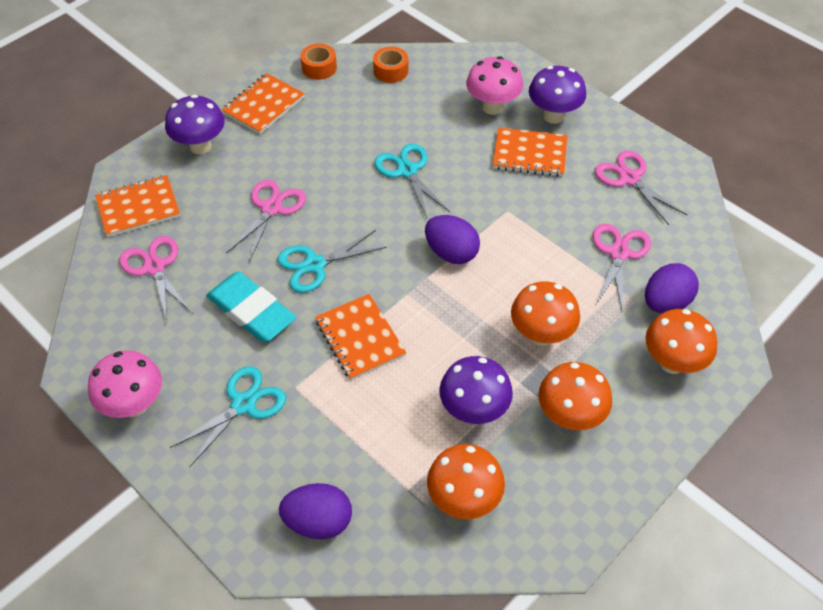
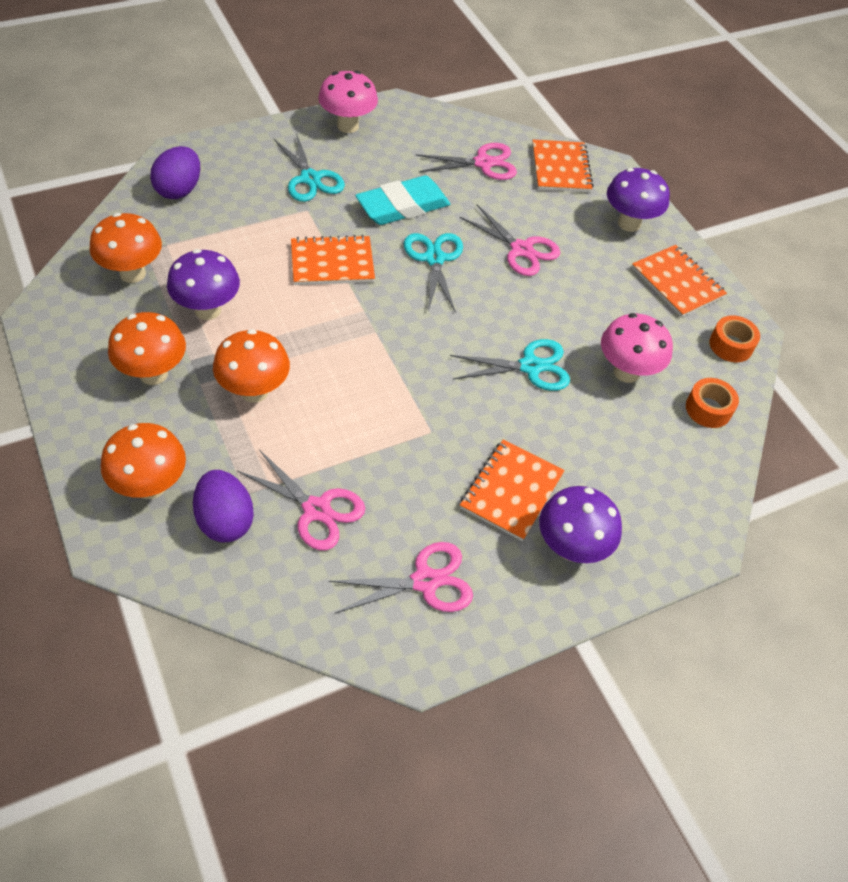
camera: 105 degrees right, 0 degrees up
purple egg [425,215,480,264] -> none
pink mushroom [466,56,523,115] -> pink mushroom moved to [601,313,673,383]

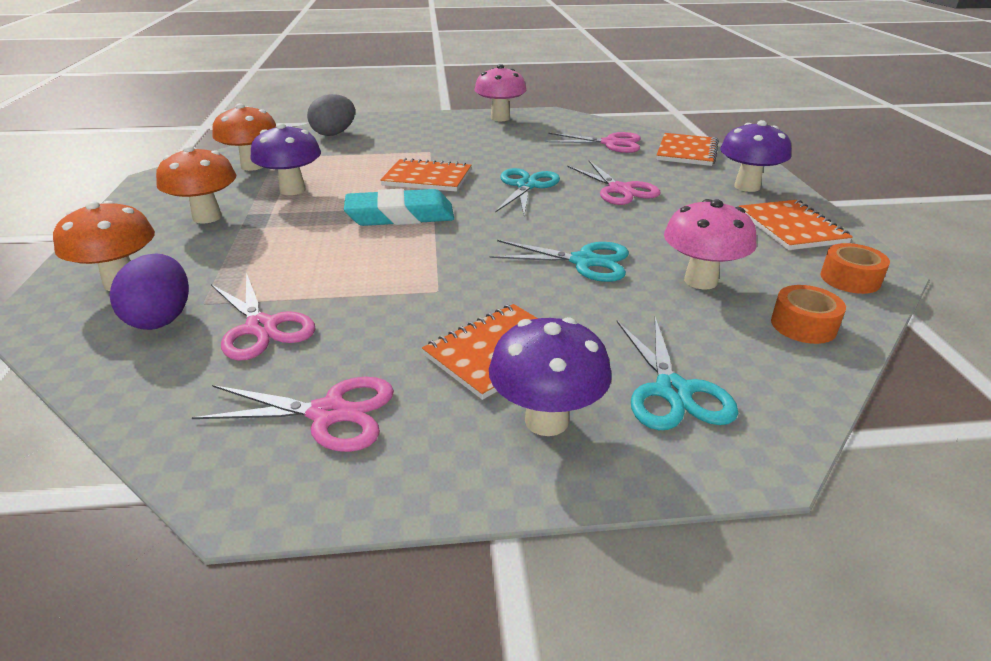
camera: 25 degrees right, 20 degrees down
purple egg [150,146,200,199] -> grey egg [307,94,355,136]
orange mushroom [213,329,290,403] -> none
turquoise scissors [273,133,345,202] -> turquoise scissors moved to [617,317,738,430]
turquoise eraser [355,175,450,225] -> turquoise eraser moved to [344,189,454,226]

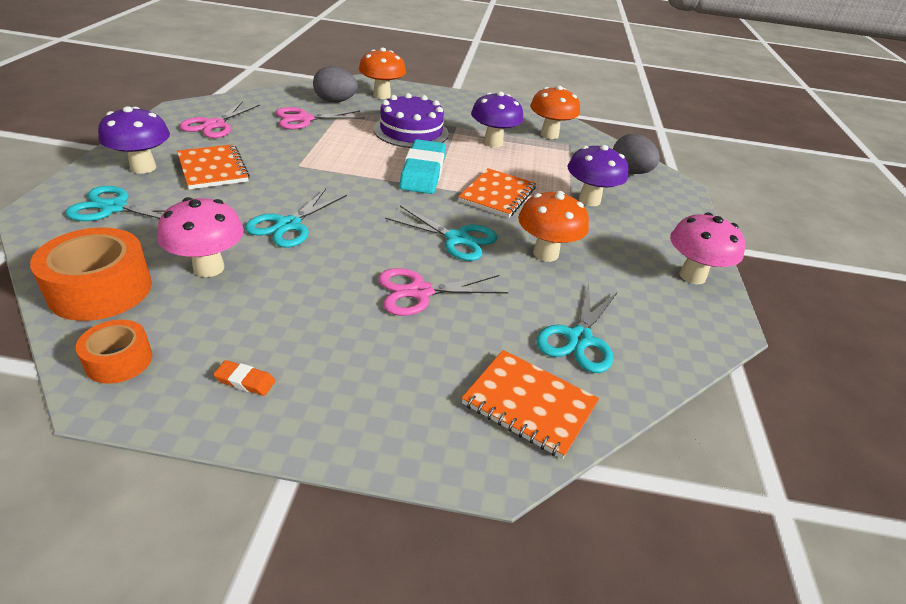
camera: 100 degrees right, 5 degrees up
purple egg [110,254,189,330] -> grey egg [313,66,358,102]
orange mushroom [156,146,236,224] -> orange mushroom moved to [518,191,589,262]
pink scissors [545,132,641,153] -> turquoise scissors [536,283,618,373]
purple mushroom [720,120,791,192] -> purple mushroom moved to [568,145,628,206]
orange notebook [738,200,853,250] -> orange eraser [213,360,276,396]
orange tape [771,285,846,344] -> orange tape [30,227,152,321], size x1.74
none -> purple cake [374,93,449,148]

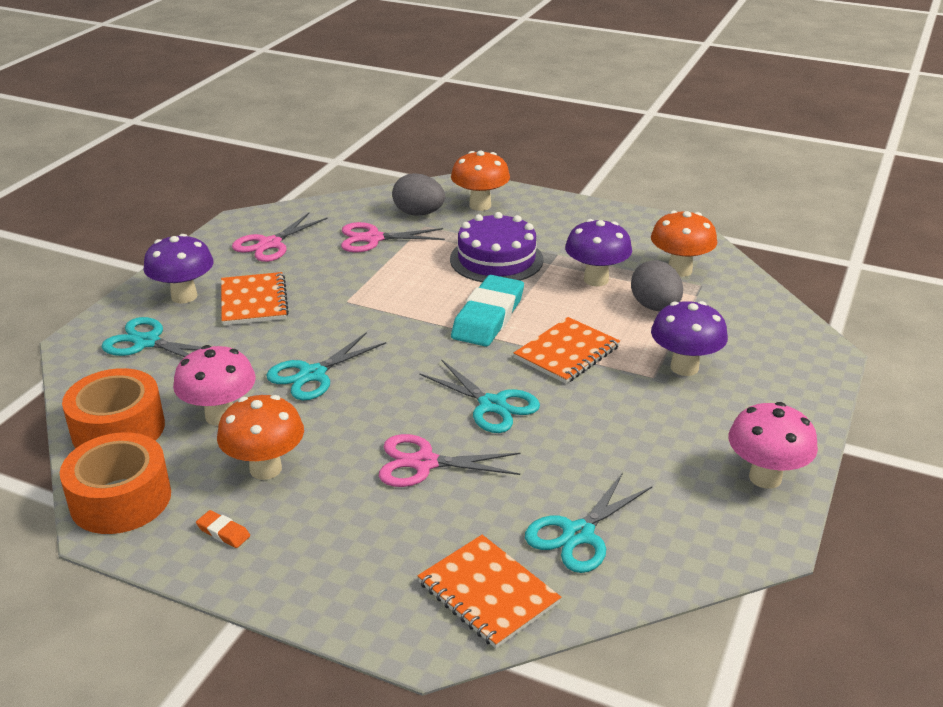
camera: 20 degrees right, 5 degrees down
orange tape [76,320,153,384] -> orange tape [60,432,171,534], size x1.74
orange mushroom [518,191,589,262] -> orange mushroom moved to [217,395,304,480]
grey egg [613,134,660,174] -> grey egg moved to [631,260,683,311]

